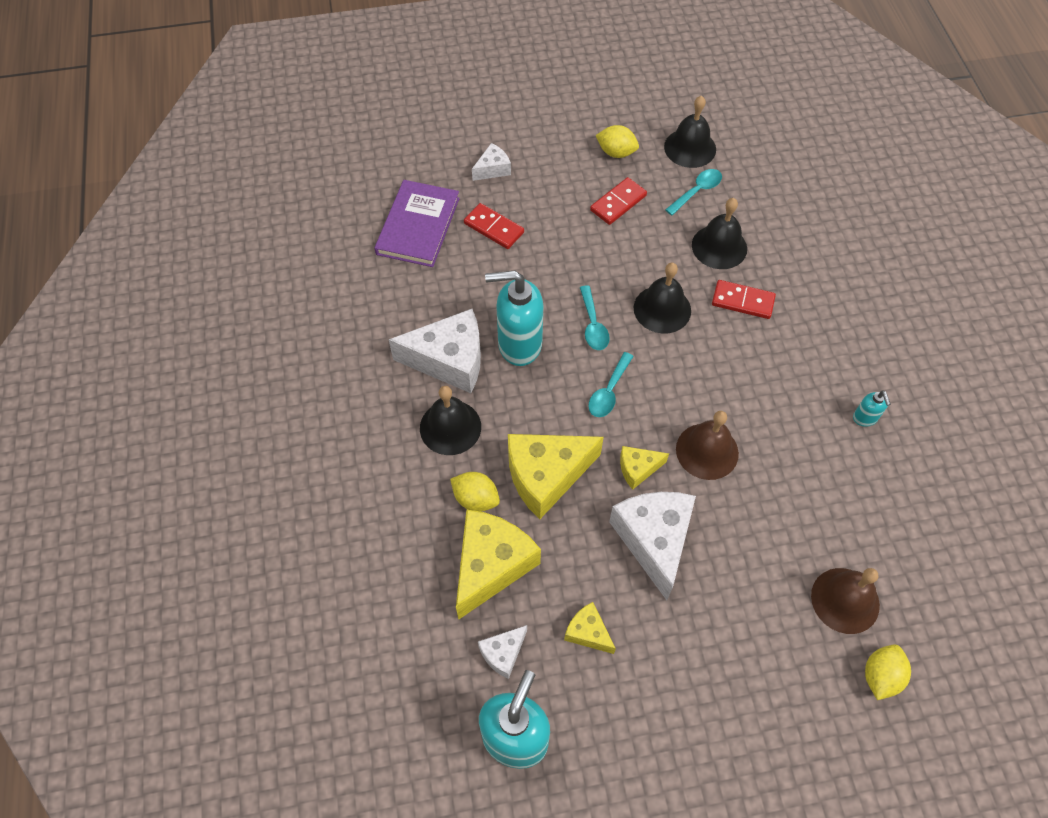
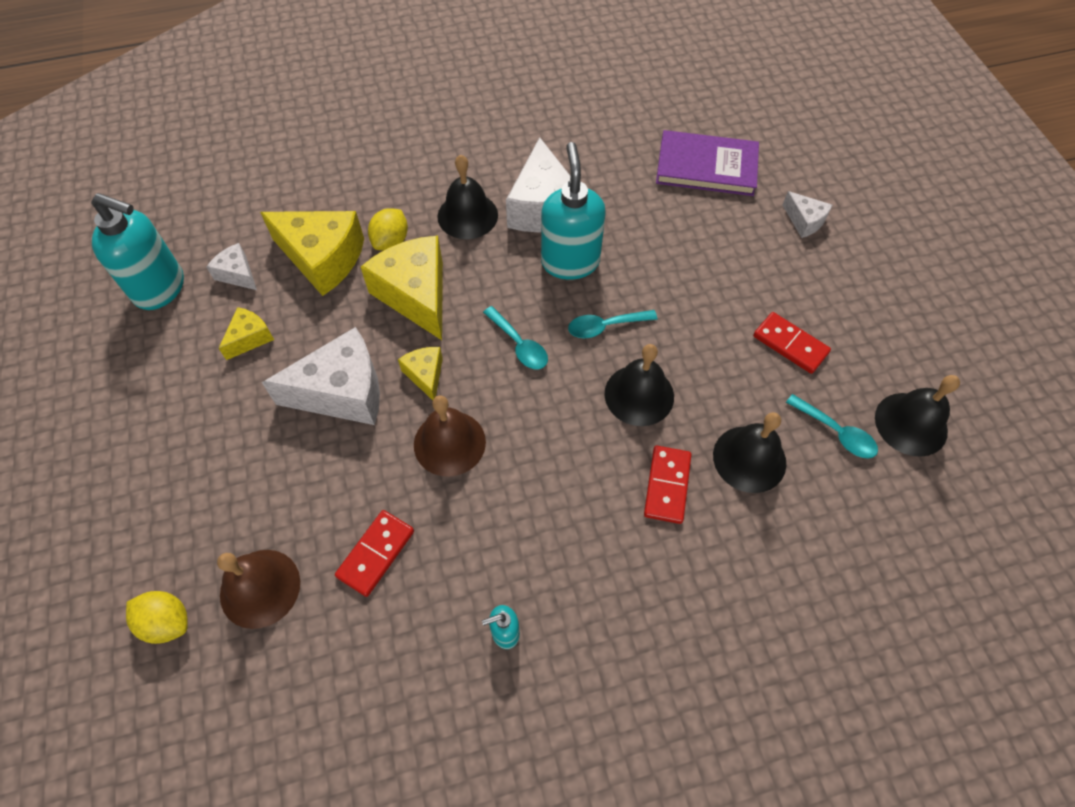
camera: 85 degrees right, 0 degrees up
red domino [464,203,524,249] -> red domino moved to [335,510,414,597]
turquoise spoon [588,352,634,417] -> turquoise spoon turned 150 degrees counterclockwise [483,306,548,370]
yellow lemon [596,125,639,158] -> none

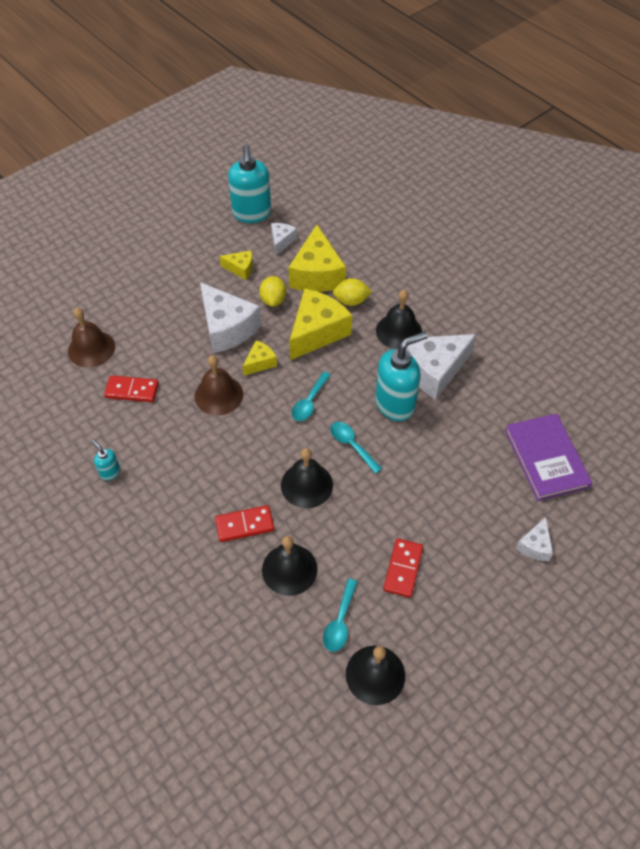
camera: 65 degrees right, 5 degrees down
yellow lemon [126,591,188,644] -> yellow lemon moved to [259,276,286,307]

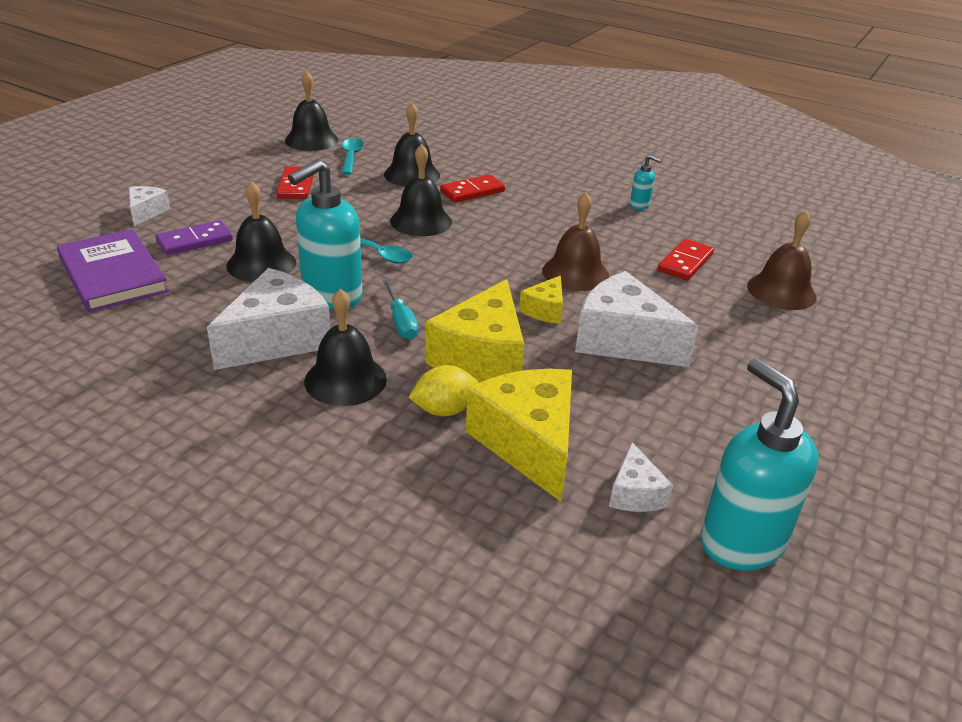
camera: 160 degrees right, 20 degrees down
red domino [104,376,159,402] -> red domino turned 45 degrees counterclockwise [658,239,714,280]
yellow cheese [219,250,253,280] -> none
yellow lemon [259,276,286,307] -> none
turquoise spoon [292,372,331,421] -> none
none -> purple domino [156,220,233,255]
none -> black bell [227,181,296,282]
none -> turquoise screwdriver [383,279,419,340]

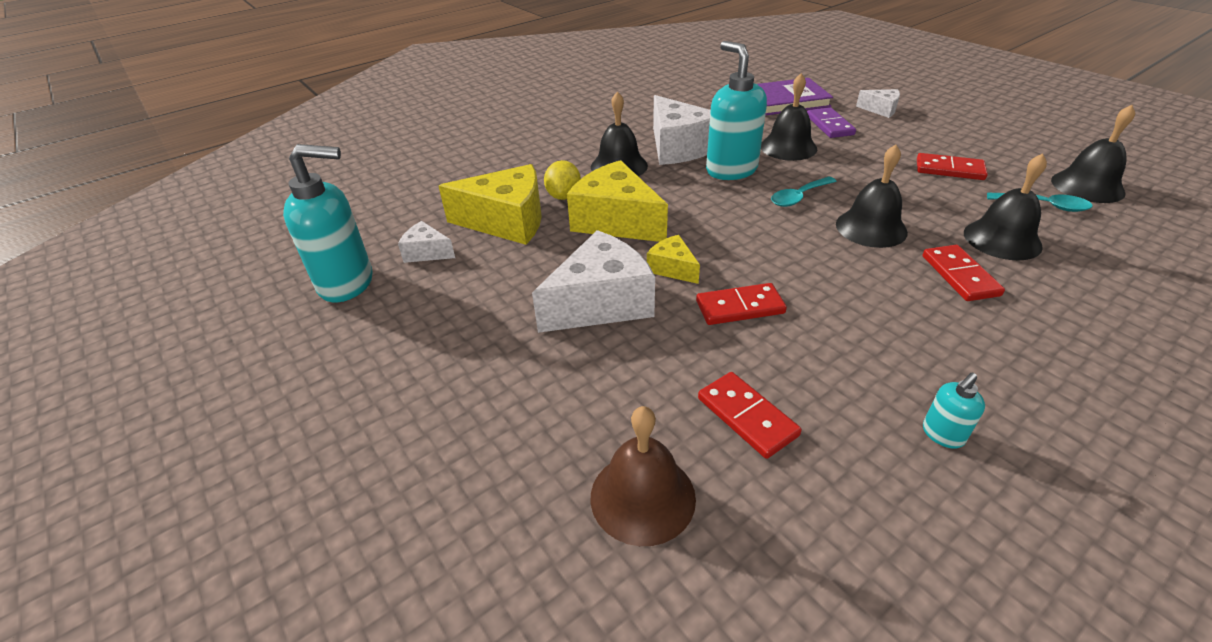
camera: 115 degrees right, 5 degrees up
turquoise screwdriver [383,279,419,340] -> none
brown bell [542,192,609,291] -> red domino [696,283,787,325]

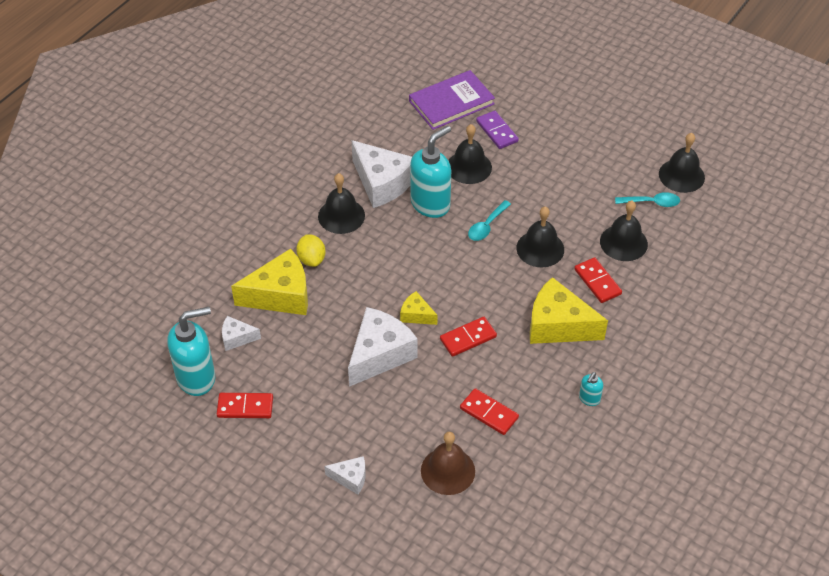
camera: 20 degrees left, 10 degrees up
yellow cheese [567,160,668,242] -> yellow cheese moved to [530,277,608,344]
turquoise soap dispenser [706,41,767,180] -> turquoise soap dispenser turned 90 degrees clockwise [410,126,451,218]
white cheese [856,89,900,118] -> white cheese moved to [324,456,366,495]
red domino [917,153,988,180] -> red domino moved to [217,393,273,418]

